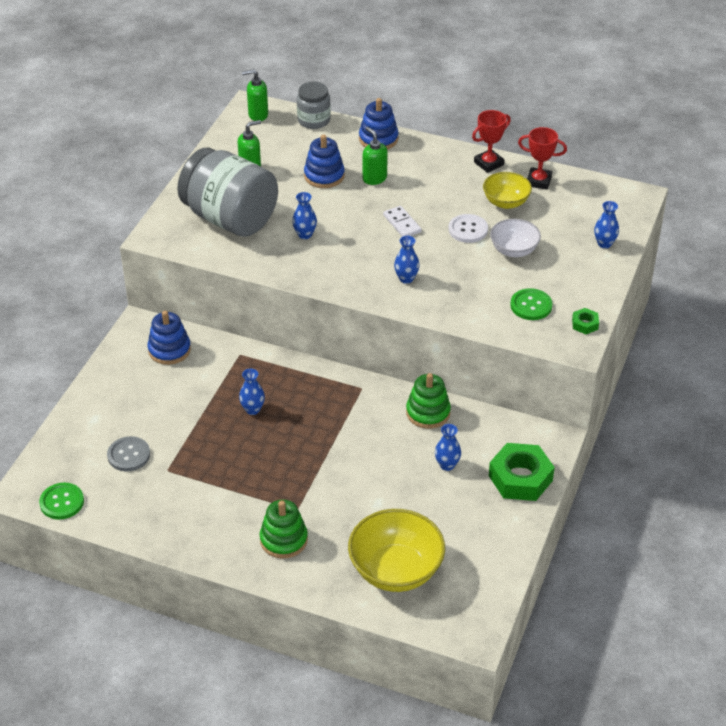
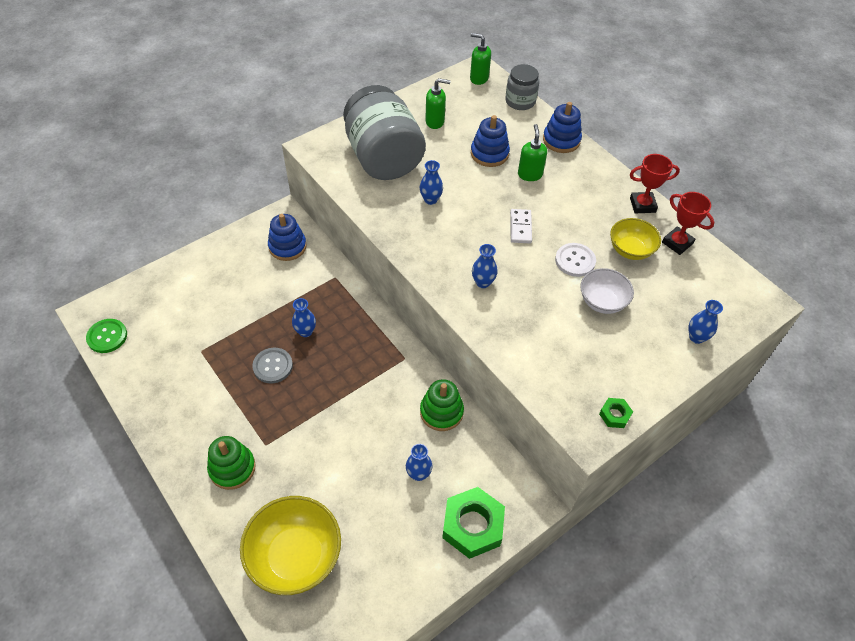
camera: 30 degrees right, 10 degrees up
grey button [107,436,150,471] -> grey button moved to [252,348,293,384]
green button [510,288,552,320] -> none

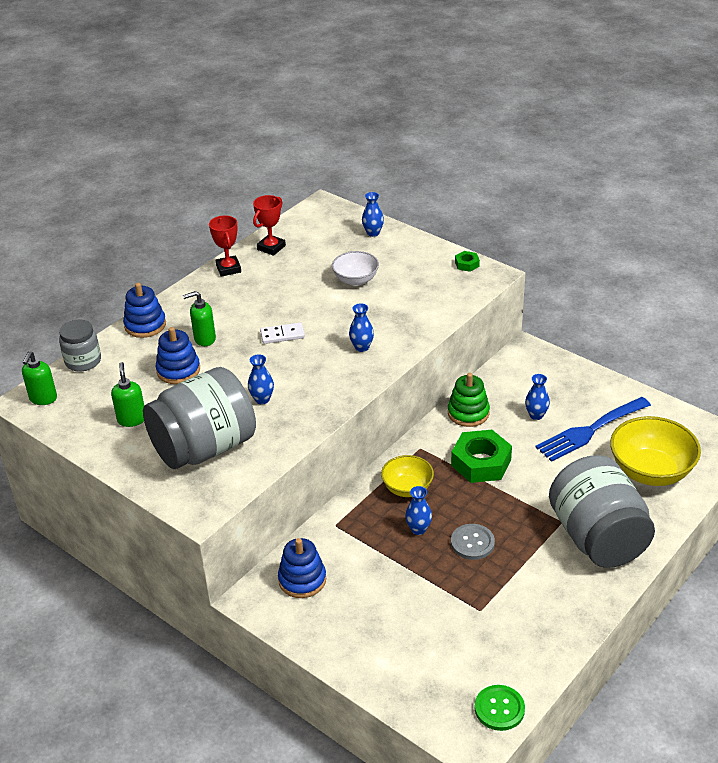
camera: 100 degrees left, 15 degrees down
green stacking toy [207,436,256,490] -> grey jar [549,455,655,568]
green nut [442,487,505,559] -> green nut moved to [451,430,512,483]
white button [555,243,596,277] -> none
yellow bowl [610,218,661,260] -> yellow bowl moved to [381,455,434,497]
none -> blue fork [535,397,651,462]

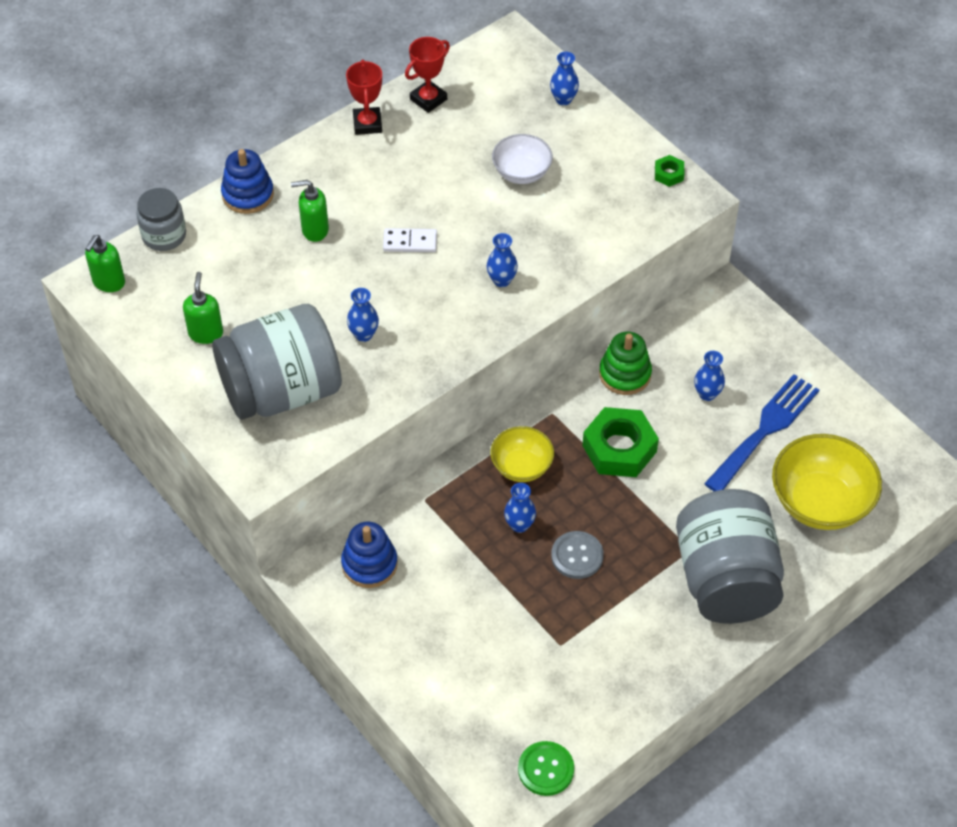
camera: 10 degrees right, 15 degrees up
blue stacking toy [156,327,200,384] -> none
blue fork [535,397,651,462] -> blue fork turned 150 degrees clockwise [704,374,819,491]

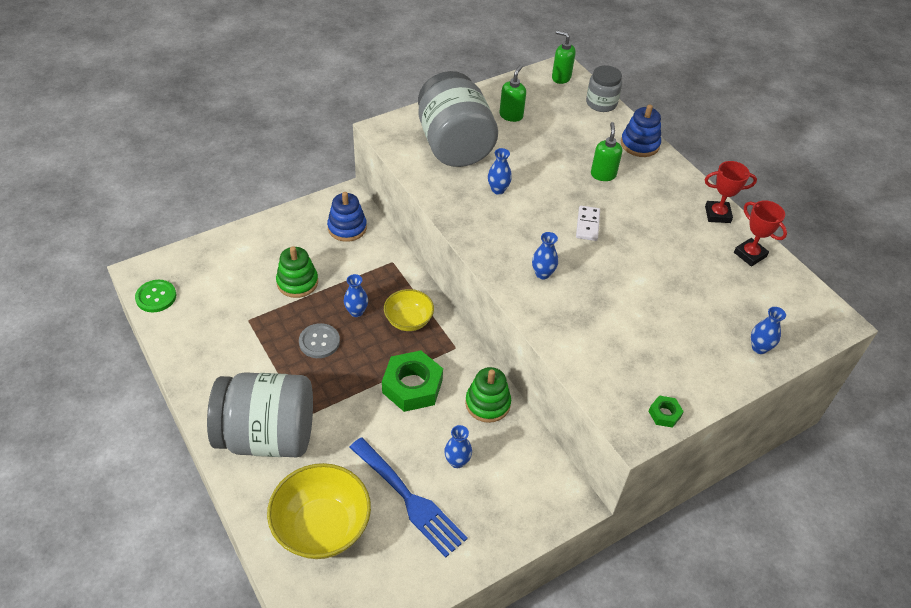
camera: 95 degrees right, 5 degrees down
green soap dispenser [183,272,223,344] -> green soap dispenser turned 75 degrees counterclockwise [499,65,526,122]
white bowl [492,134,553,184] -> none
none -> green stacking toy [276,246,318,298]

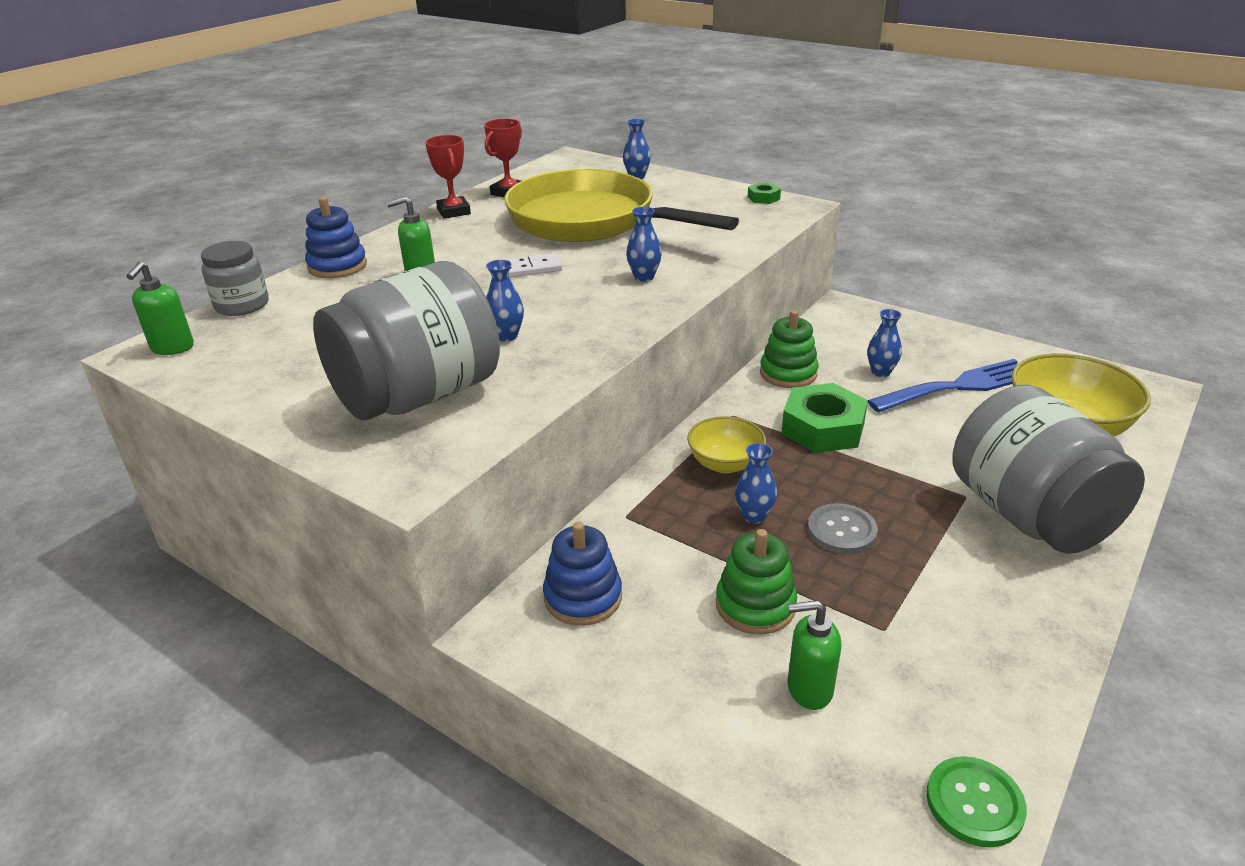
camera: 110 degrees left, 15 degrees down
blue fork [349,438,468,557] -> blue fork turned 45 degrees clockwise [868,359,1017,412]
green soap dispenser [499,65,526,122] -> green soap dispenser moved to [788,600,841,710]
none -> yellow pan [504,169,739,242]

